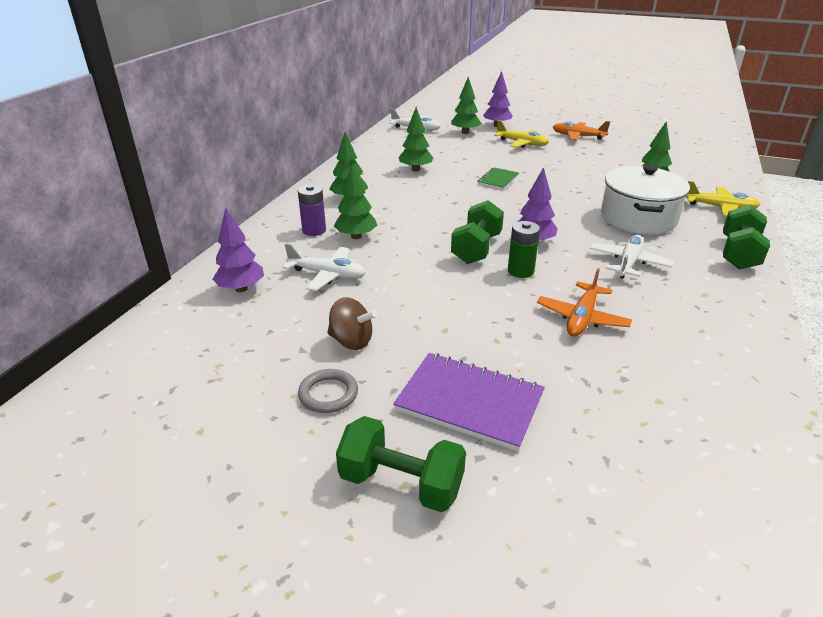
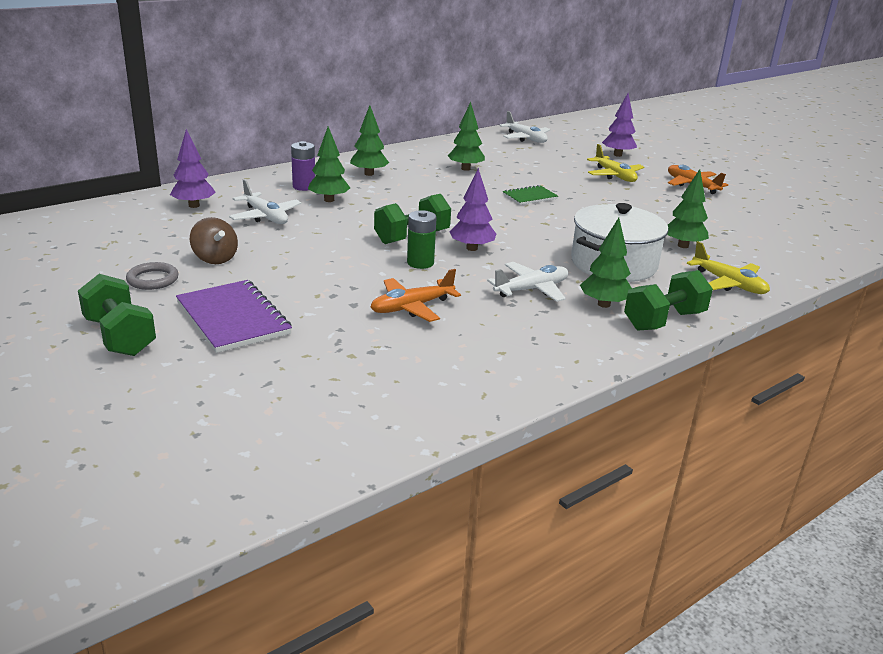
camera: 30 degrees right, 5 degrees down
green tree [451,77,481,134] -> green tree moved to [580,218,632,308]

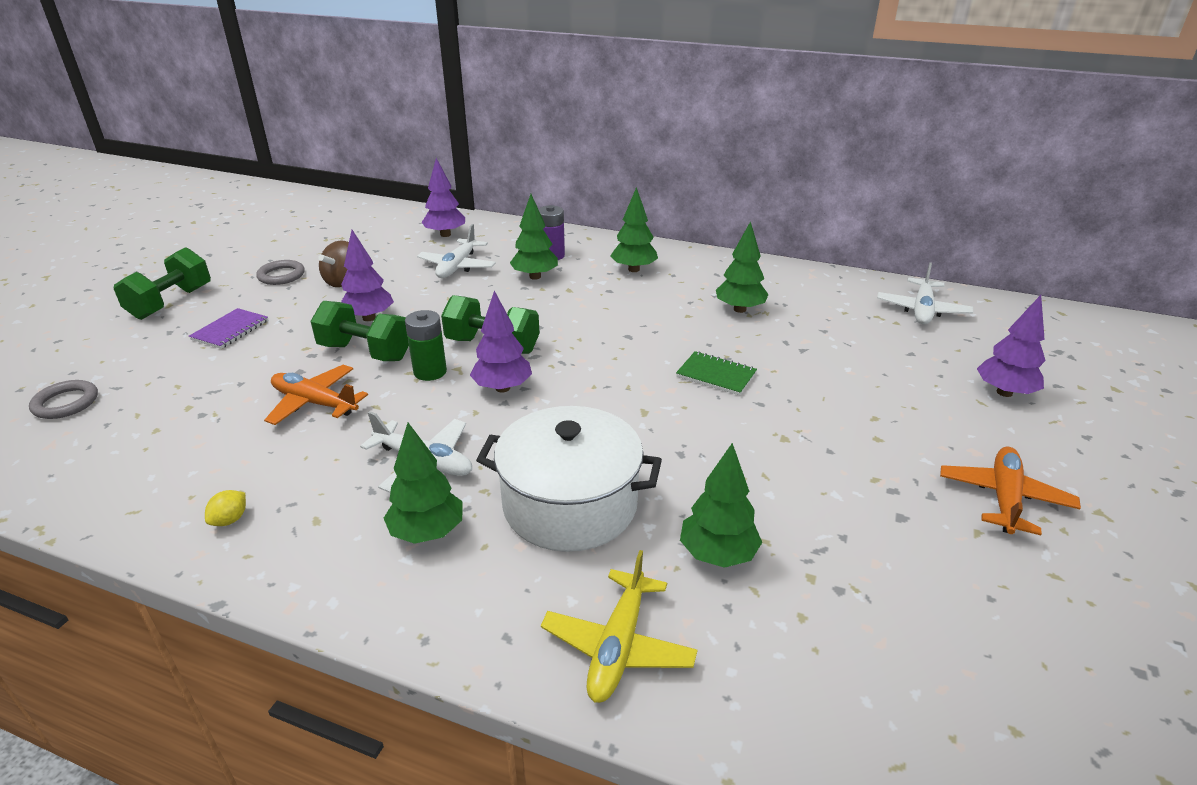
camera: 60 degrees right, 5 degrees up
purple notebook [176,280,292,353] -> purple notebook [189,308,268,349], size x0.57
yellow plane [587,144,644,182] -> none
green dumbbell [624,270,713,331] -> green dumbbell moved to [311,301,409,361]
none -> grey ring [29,380,98,419]
none -> yellow lemon [205,490,246,526]
none -> purple tree [341,230,394,321]

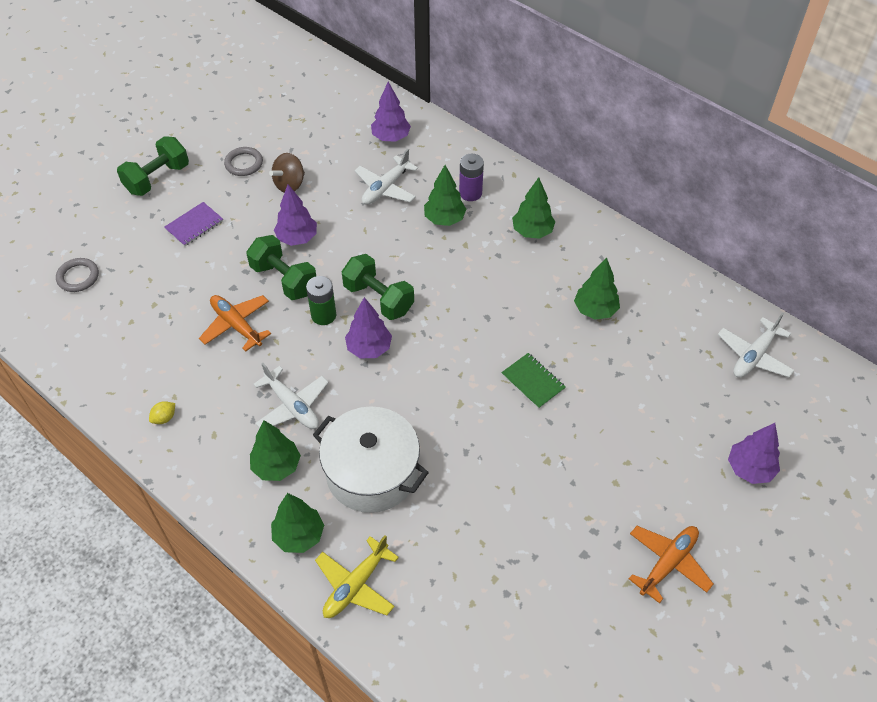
camera: 20 degrees right, 20 degrees up
green tree [680,443,762,568] -> green tree moved to [271,493,324,553]

